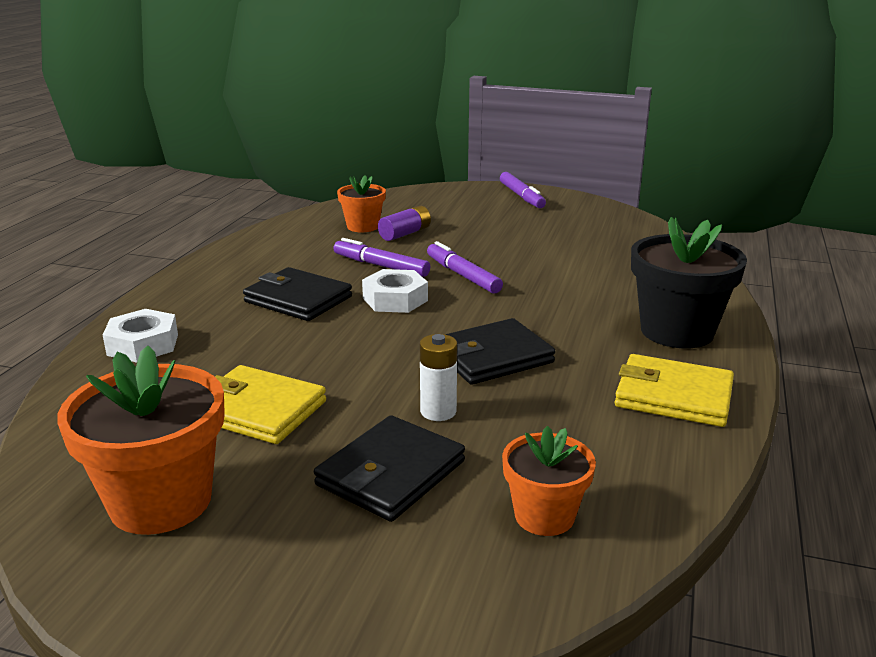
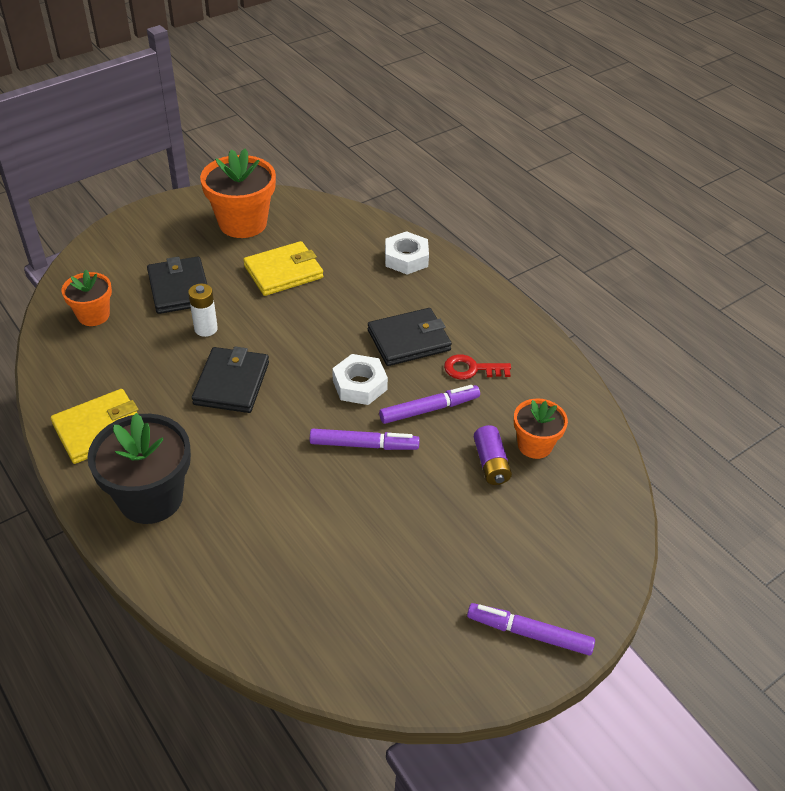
camera: 125 degrees right, 20 degrees up
none -> red key [444,354,511,380]

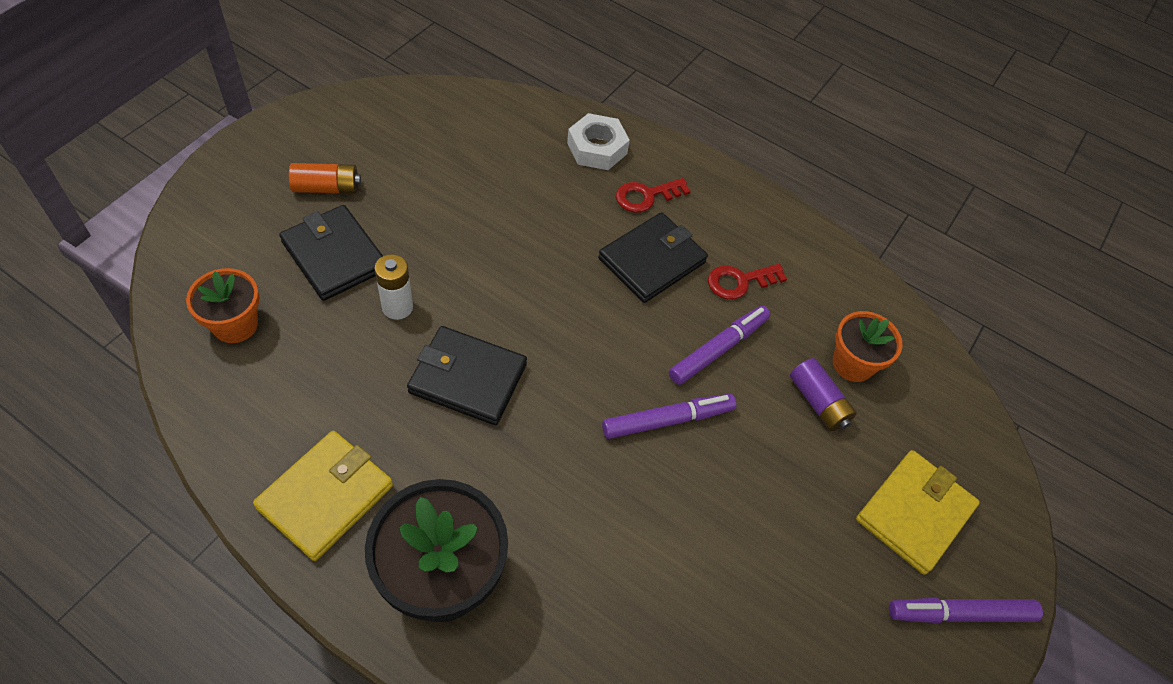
camera: 25 degrees left, 10 degrees up
black wallet [192,347,269,413] -> black wallet turned 60 degrees counterclockwise [407,326,527,425]
orange flower pot [200,148,276,238] -> none
yellow wallet [243,241,323,296] -> yellow wallet moved to [856,450,980,575]
white nut [332,354,388,405] -> none
none -> orange battery [289,163,361,194]
none -> red key [616,178,691,213]

